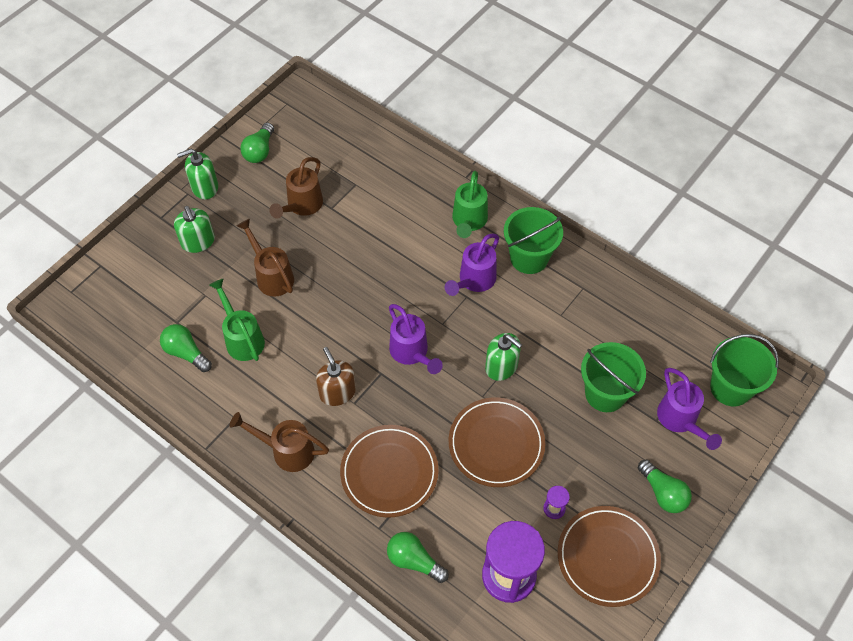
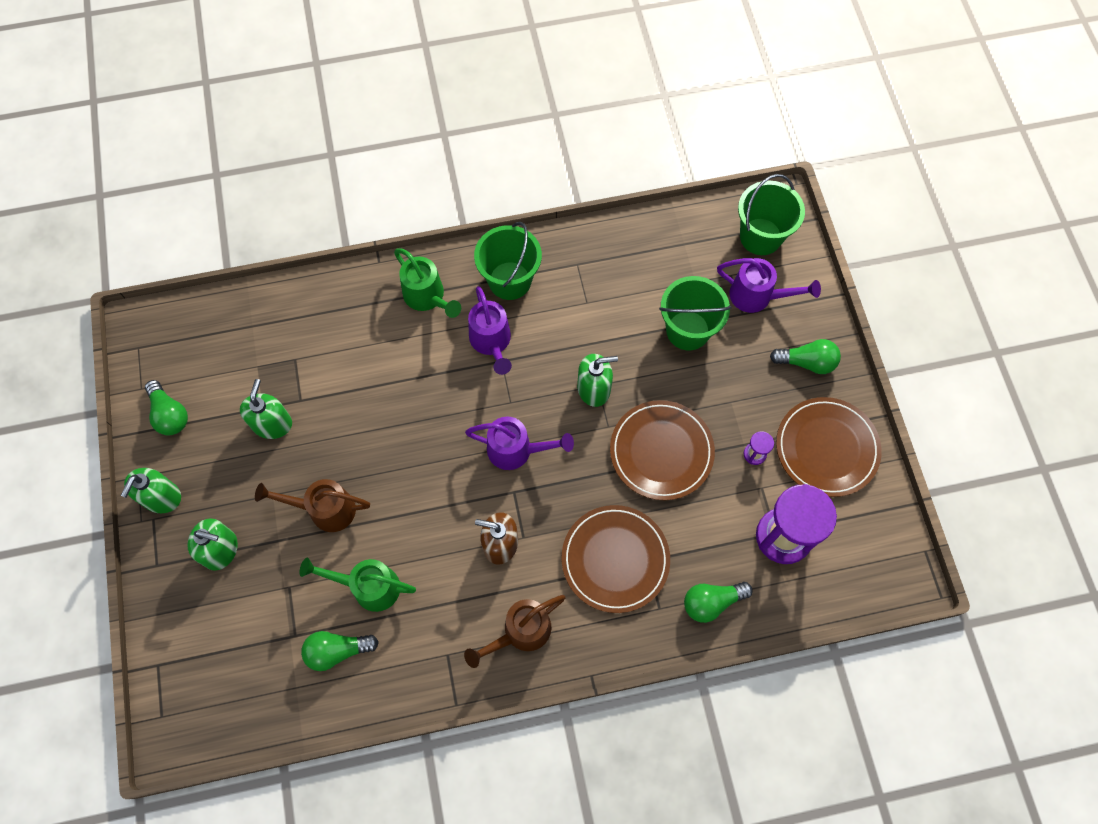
camera: 50 degrees left, 10 degrees up
brown watering can [269,157,323,219] -> green soap dispenser [240,379,292,439]

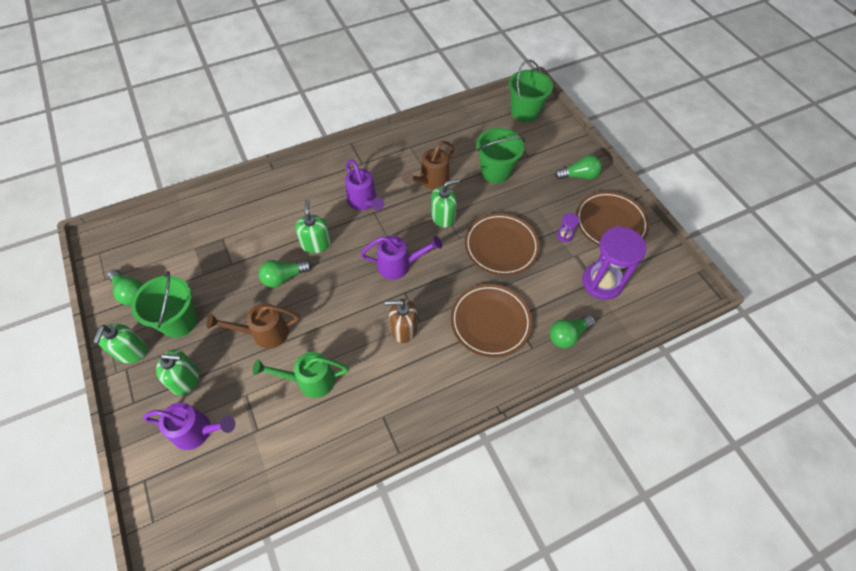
camera: 15 degrees left, 10 degrees down
green soap dispenser [240,379,292,439] -> green soap dispenser moved to [295,200,331,253]
green light bulb [301,631,379,671] -> green light bulb moved to [258,260,312,287]
green watering can [394,248,461,318] -> none
brown watering can [464,595,565,668] -> brown watering can moved to [402,141,454,190]
green bucket [474,222,542,300] -> green bucket moved to [131,271,197,338]
purple watering can [717,258,821,313] -> purple watering can moved to [143,403,235,450]

